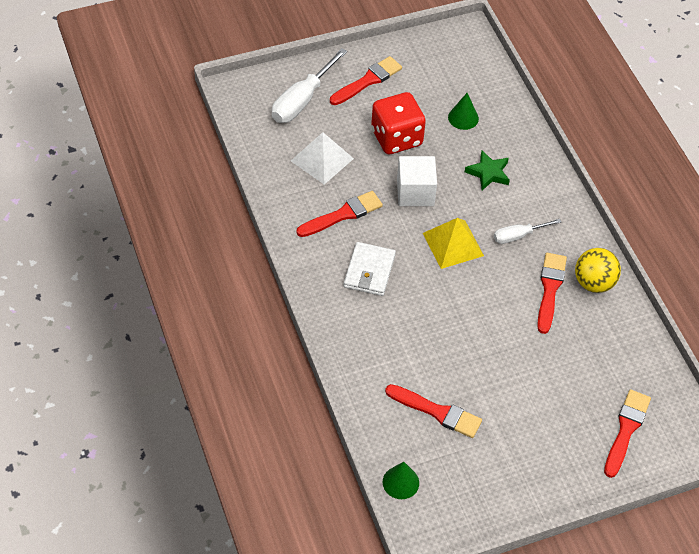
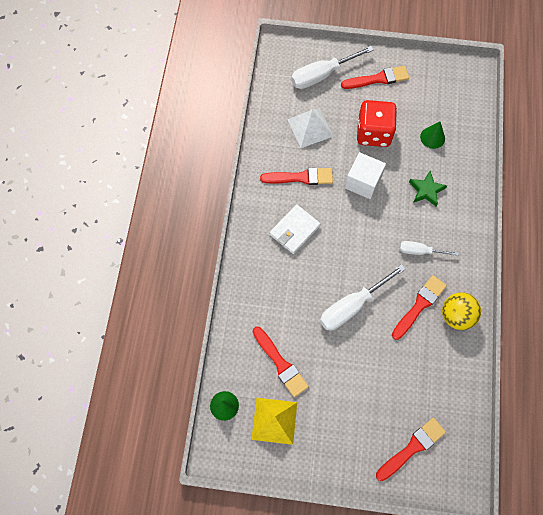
camera: 30 degrees right, 15 degrees up
yellow pyramid [423,218,484,269] -> yellow pyramid moved to [251,398,297,445]
none -> white screwdriver [320,264,406,330]

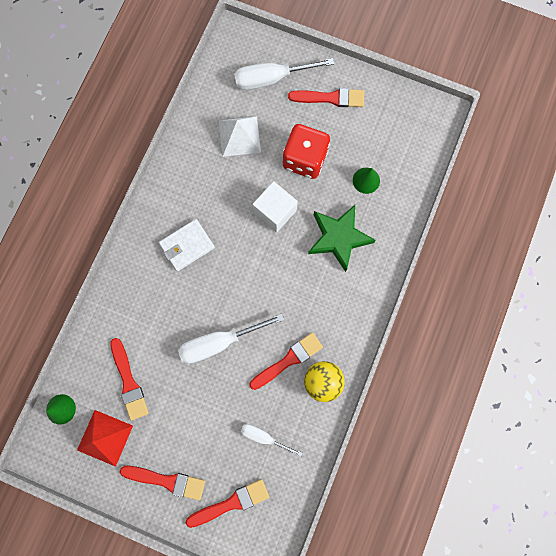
camera: 15 degrees right, 10 degrees up
yellow pyramid [251,398,297,445] -> red pyramid [77,410,133,467]
red brush [260,167,333,185] -> red brush moved to [120,466,205,500]
white screwdriver [400,241,458,256] -> white screwdriver moved to [241,424,302,457]
green star [409,171,447,206] -> green star [308,205,376,272], size x1.65

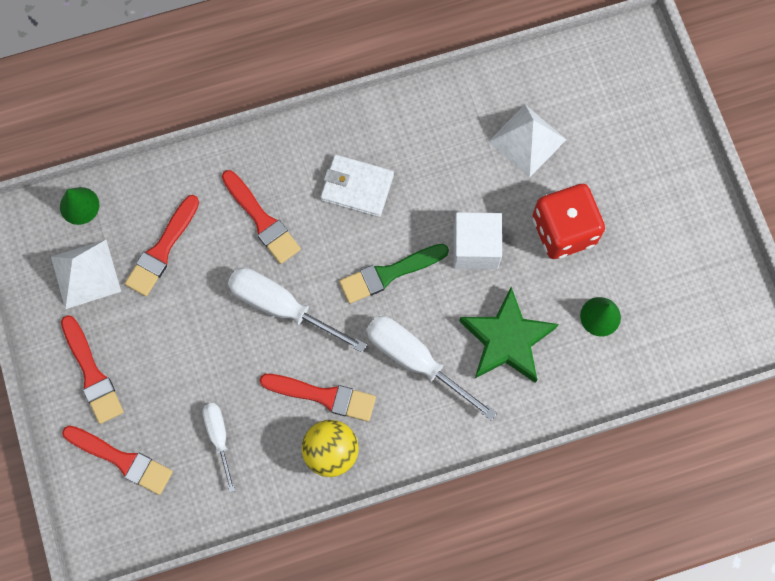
camera: 50 degrees right, 5 degrees down
red pyramid [77,410,133,467] -> white pyramid [51,240,121,309]
white screwdriver [234,58,334,90] -> white screwdriver moved to [366,316,497,421]
red brush [288,88,364,107] -> red brush moved to [222,170,301,264]
none -> green brush [339,244,449,304]

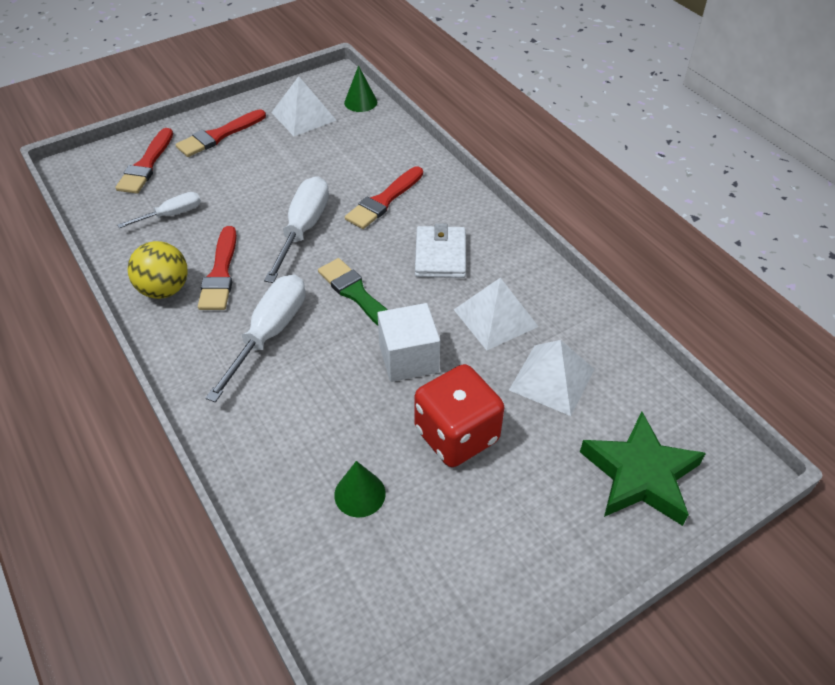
camera: 75 degrees right, 25 degrees down
red brush [125,195,199,296] -> none
green star [459,287,559,383] -> green star moved to [580,411,706,526]
none -> white pyramid [454,278,539,350]

